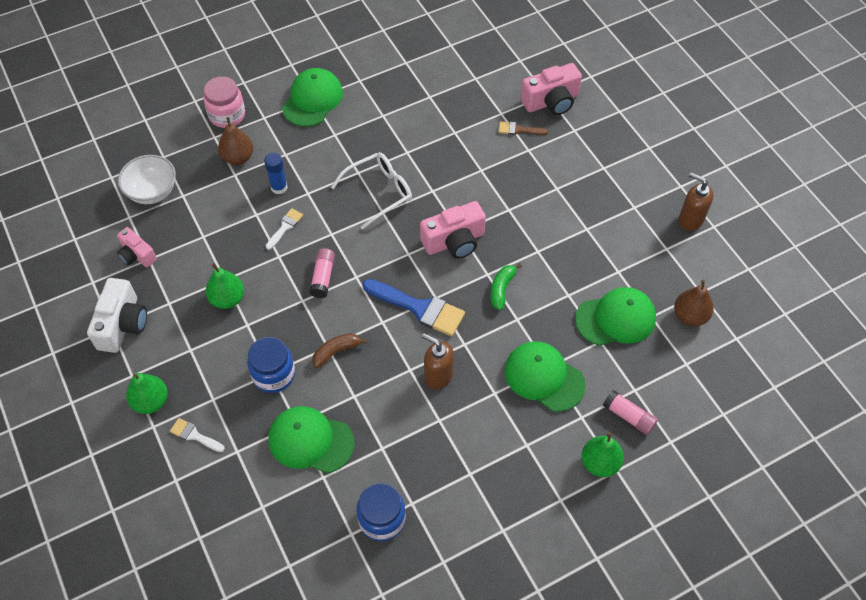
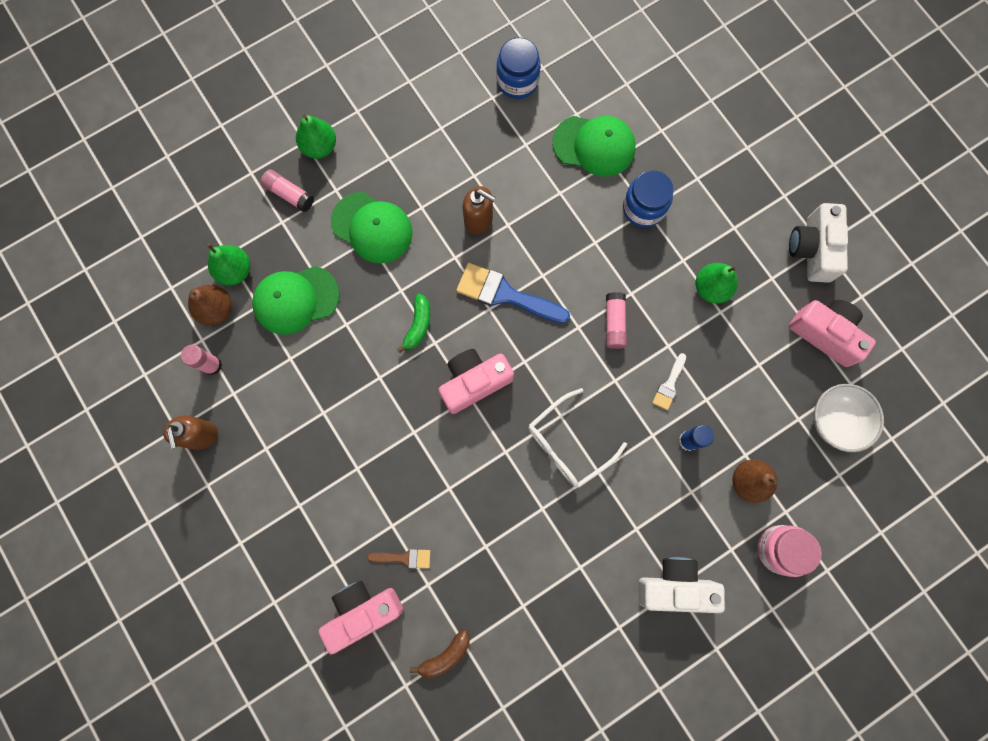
camera: 175 degrees right, 20 degrees up
pink camera [117,227,157,267] -> pink camera [789,300,876,367], size x1.58
green pear [126,373,168,414] -> green pear moved to [207,243,250,285]
white brush [170,418,225,452] -> none
green cap [282,68,343,127] -> white camera [639,557,725,613]
brown banana [312,333,368,368] -> brown banana moved to [410,630,470,679]
brown soap dispenser [679,173,713,231] -> brown soap dispenser turned 45 degrees clockwise [163,416,218,450]
none -> pink glue stick [181,345,222,375]

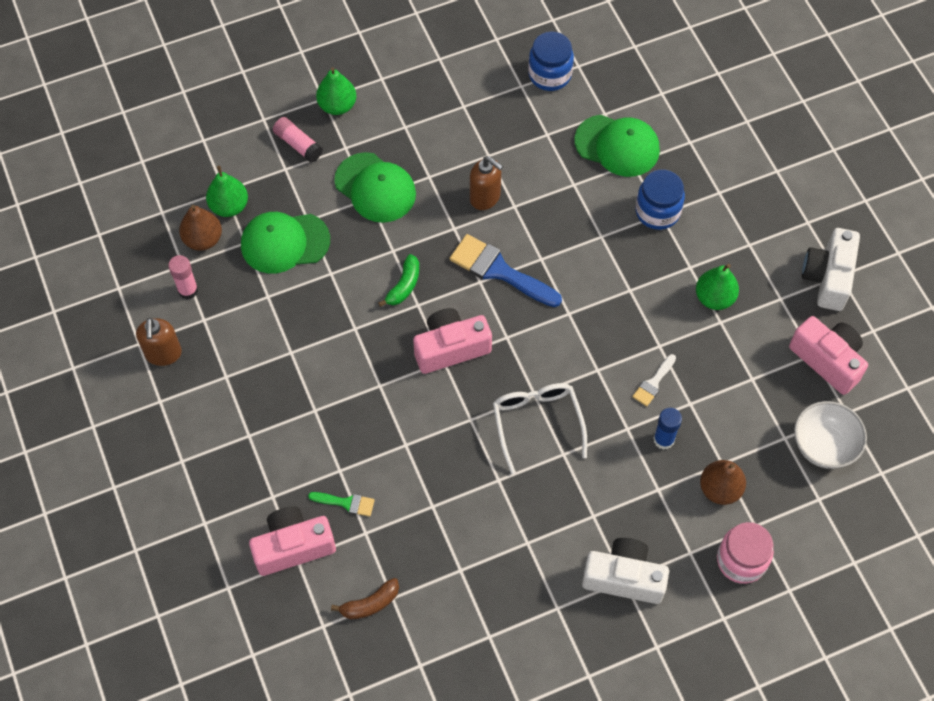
camera: 10 degrees right, 15 degrees down
brown brush [367,549,430,568] -> green brush [308,492,375,517]
white glasses [528,388,627,488] -> white glasses turned 105 degrees clockwise [493,383,587,474]
pink glue stick [606,292,627,349] -> none

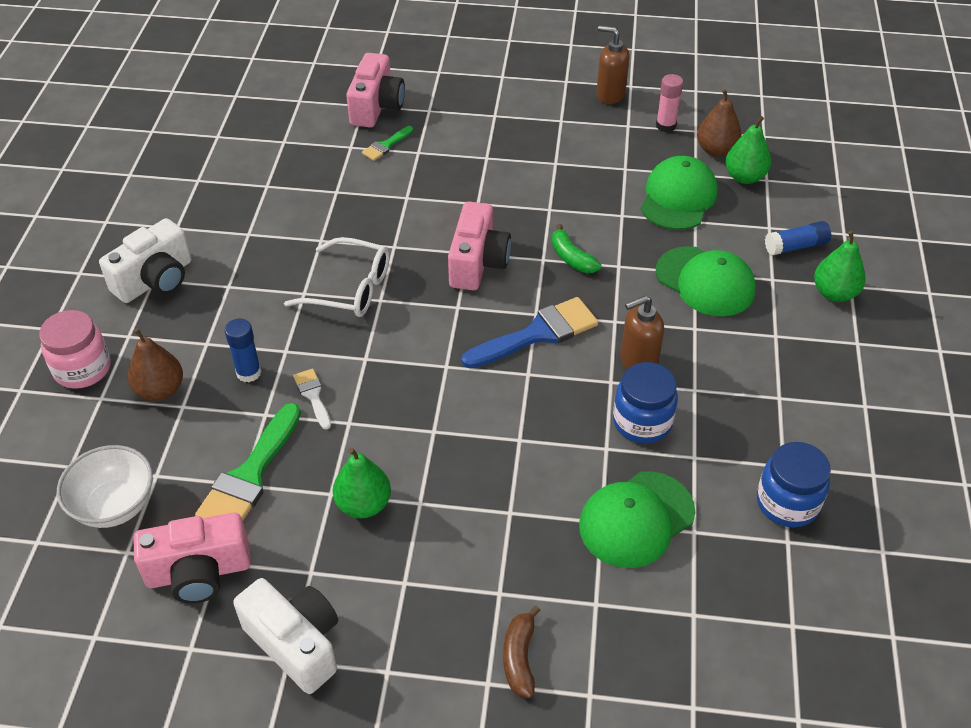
camera: 120 degrees right, 15 degrees down
pink glue stick [273,117,323,163] -> blue glue stick [765,221,831,255]
brown banana [331,578,399,619] -> brown banana moved to [503,606,541,698]
green cap [334,152,416,223] -> green cap turned 120 degrees counterclockwise [656,246,756,316]
blue jar [636,169,685,230] -> blue jar moved to [613,362,678,444]
none -> green brush [195,403,301,521]

